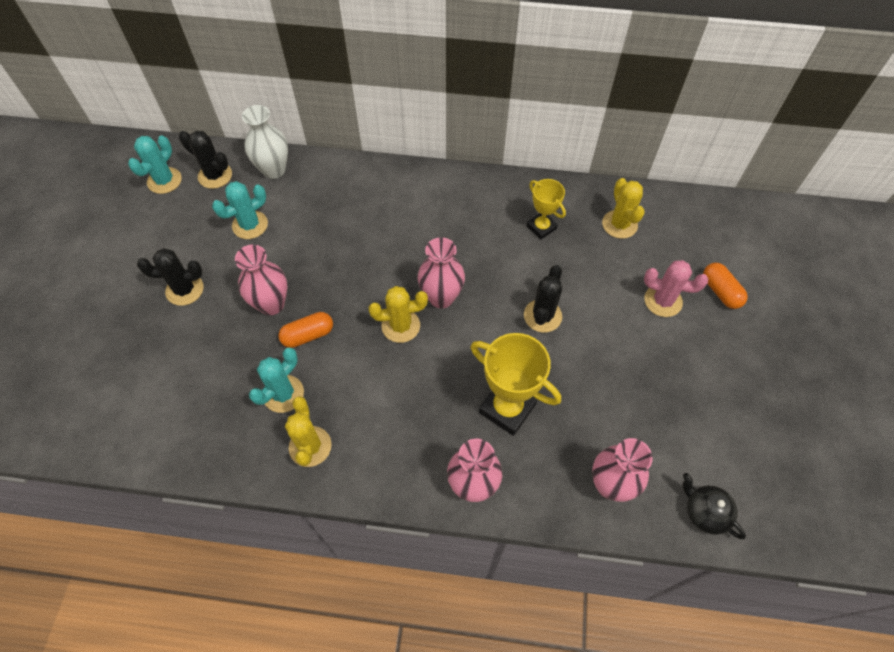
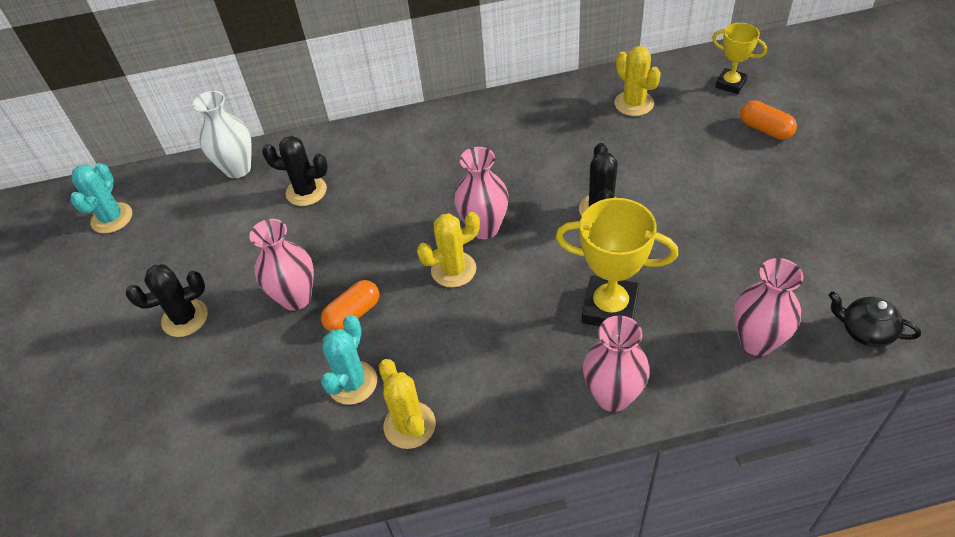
camera: 15 degrees left, 10 degrees down
black cactus [179,131,232,189] -> black cactus moved to [262,136,328,206]
turquoise cactus [212,181,268,239] -> none
yellow trophy [527,179,566,240] -> yellow trophy moved to [712,23,767,94]
pink cactus [644,260,708,317] -> none

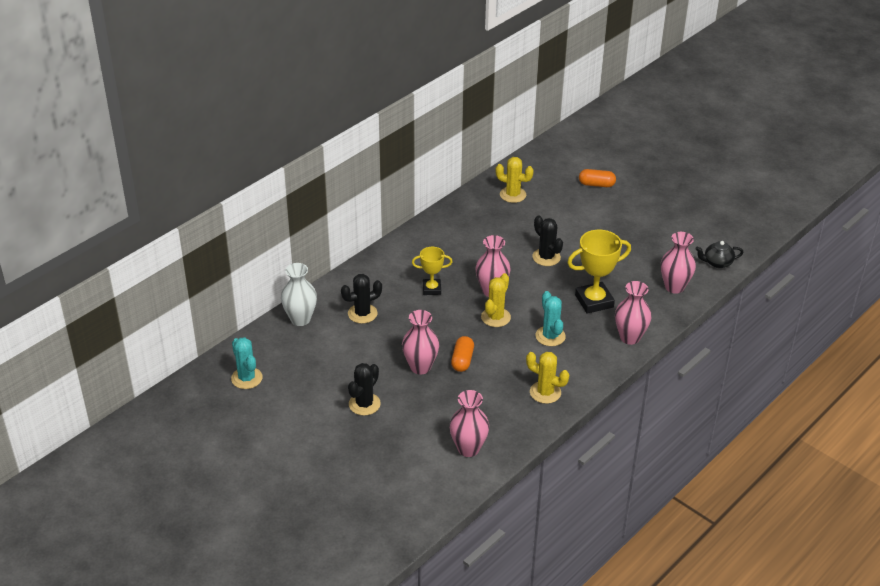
camera: 40 degrees left, 10 degrees down
turquoise cactus [321,315,377,405] -> turquoise cactus moved to [535,291,566,346]
yellow trophy [712,23,767,94] -> yellow trophy moved to [412,247,453,295]
none -> pink vase [449,390,489,457]

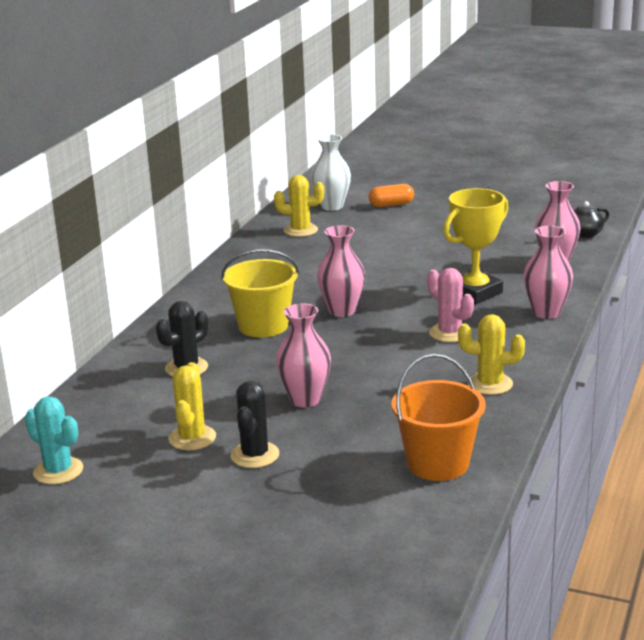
camera: 20 degrees left, 15 degrees down
white vase [281,263,317,326] -> white vase moved to [311,134,351,211]
yellow trophy [412,247,453,295] -> yellow bucket [221,249,299,337]
pink vase [449,390,489,457] -> orange bucket [391,354,485,481]
orange capsule [451,336,474,372] -> none
yellow cactus [481,273,511,327] -> yellow cactus moved to [168,362,216,450]
black cactus [533,215,563,266] -> none
turquoise cactus [535,291,566,346] -> pink cactus [427,268,474,342]

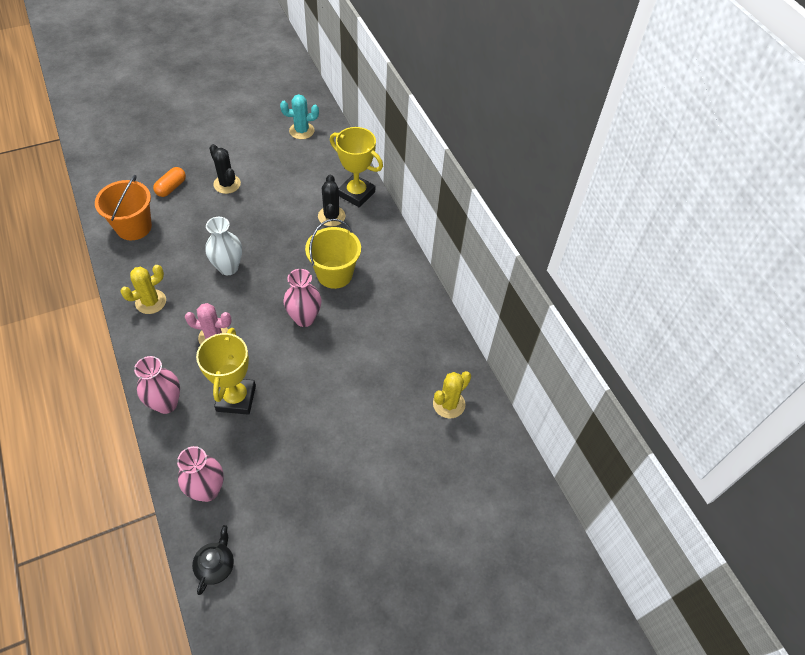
camera: 130 degrees right, 30 degrees up
yellow cactus [168,362,216,450] -> none
pink vase [276,303,331,407] -> none
white vase [311,134,351,211] -> white vase moved to [205,217,242,275]
orange capsule [369,184,414,207] -> orange capsule moved to [153,167,186,197]
none -> yellow trophy [330,127,383,207]

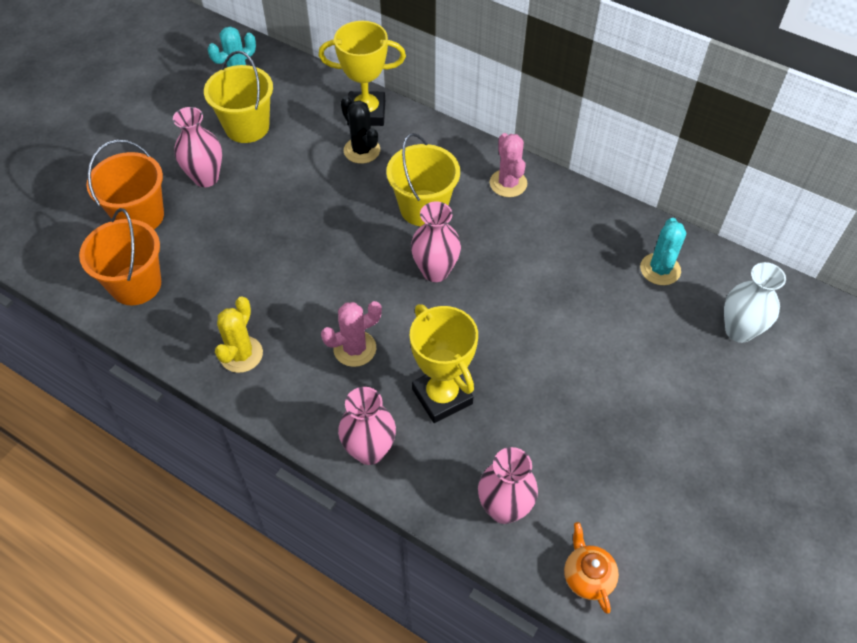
camera: 30 degrees left, 0 degrees up
orange capsule [153,167,186,197] -> orange bucket [87,140,164,229]
black teapot [192,525,234,595] -> orange teapot [564,522,619,613]
white vase [205,217,242,275] -> white vase moved to [724,262,786,343]
black cactus [209,144,241,194] -> pink vase [173,107,222,187]
yellow cactus [433,371,471,419] -> turquoise cactus [640,218,686,285]
none -> yellow bucket [204,51,273,143]
none -> pink cactus [490,133,527,197]

